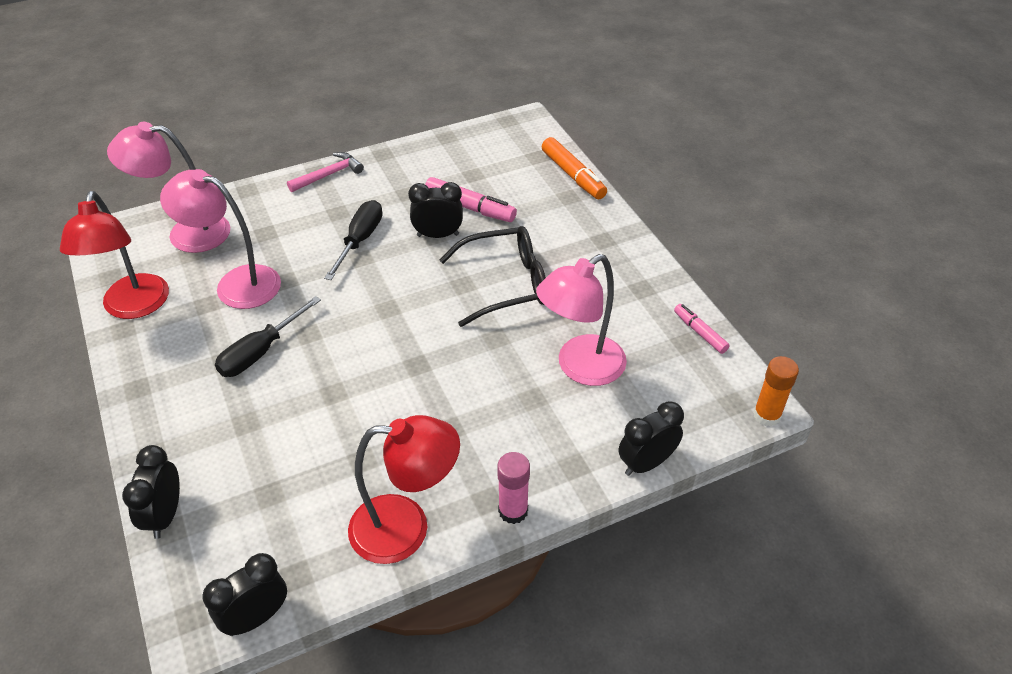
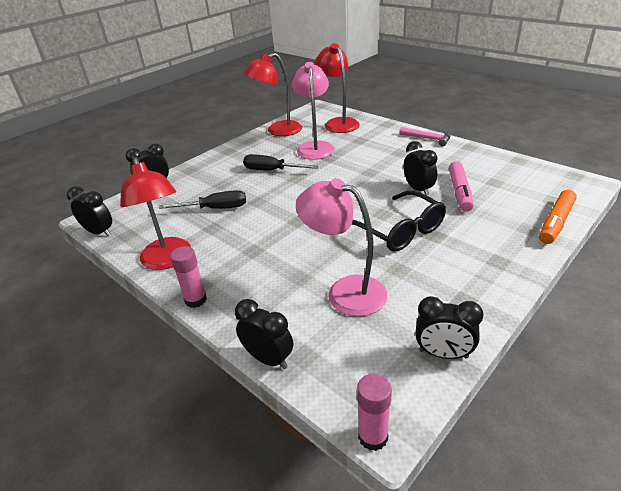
camera: 70 degrees right, 10 degrees down
pink lamp [107,122,230,253] -> red lamp [315,43,360,133]
black screwdriver [324,200,382,280] -> black screwdriver moved to [159,190,246,209]
pink marker [674,304,730,354] -> black clock [416,296,484,359]
orange glue stick [753,356,799,427] -> pink glue stick [357,374,392,451]

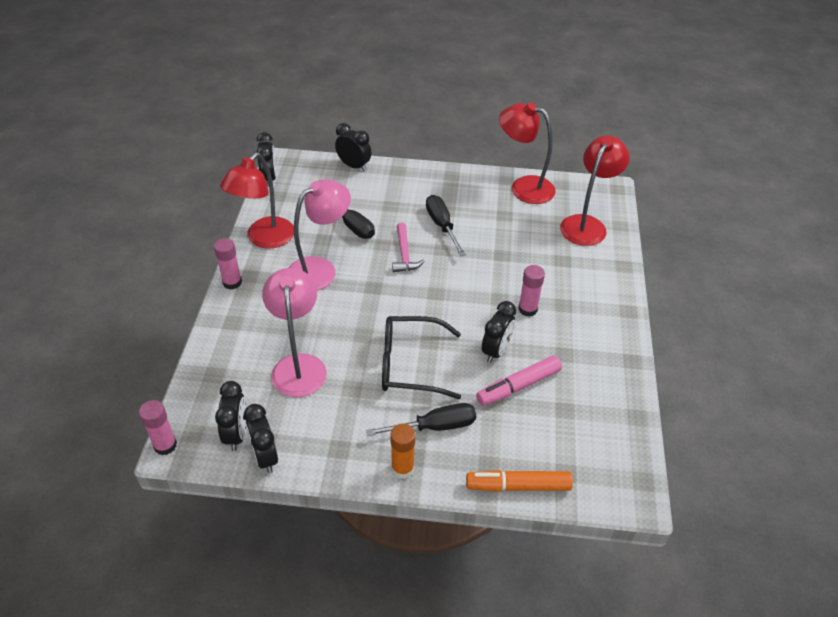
camera: 50 degrees right, 10 degrees up
black clock [235,299,293,369] -> black clock moved to [215,381,247,451]
pink lamp [292,62,335,160] -> pink lamp moved to [289,179,351,290]
black glasses [352,190,446,252] -> black glasses turned 75 degrees clockwise [382,316,461,399]
pink hammer [399,127,451,146] -> pink hammer moved to [392,223,425,272]
none -> black screwdriver [366,403,476,436]
none -> orange glue stick [390,424,416,479]
none -> pink glue stick [518,265,545,317]

